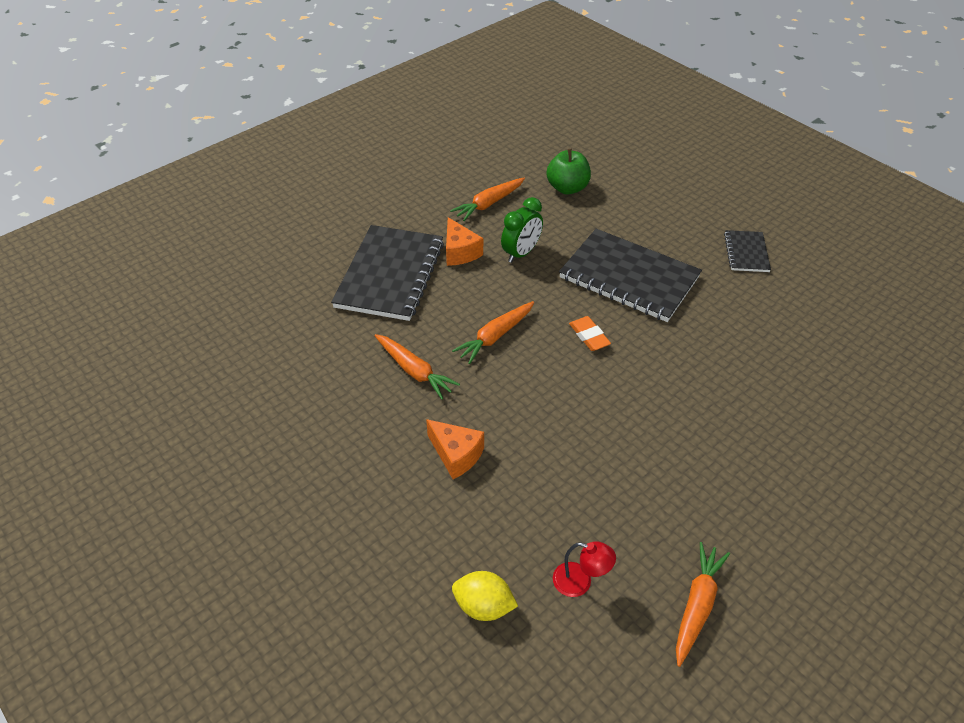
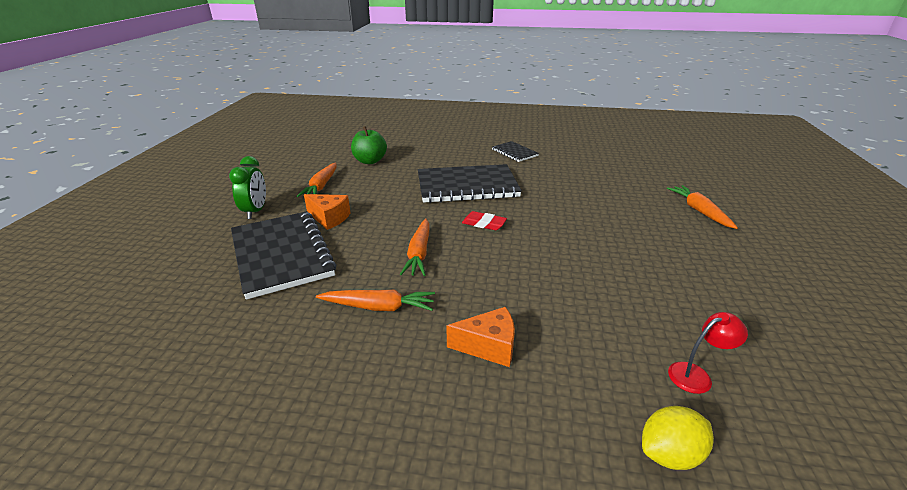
camera: 40 degrees left, 15 degrees down
green clock [501,197,543,263] -> green clock moved to [229,156,266,219]
orange eraser [569,316,611,351] -> red eraser [462,211,507,230]
orange carrot [676,542,730,667] -> orange carrot moved to [667,185,738,229]

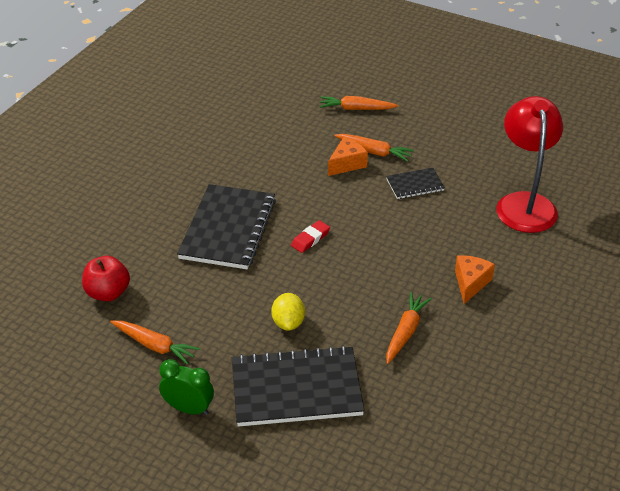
camera: 70 degrees left, 10 degrees up
orange cheese [304,194,351,230] -> orange cheese moved to [328,137,368,176]
green apple [351,126,387,164] -> red apple [82,256,130,301]
orange carrot [400,218,430,276] -> orange carrot moved to [334,134,414,162]
black notebook [492,141,539,162] -> black notebook moved to [386,168,445,199]
yellow lemon [642,406,714,470] -> yellow lemon moved to [271,293,305,331]
red lamp [668,312,748,394] -> red lamp [496,96,563,233], size x2.42

